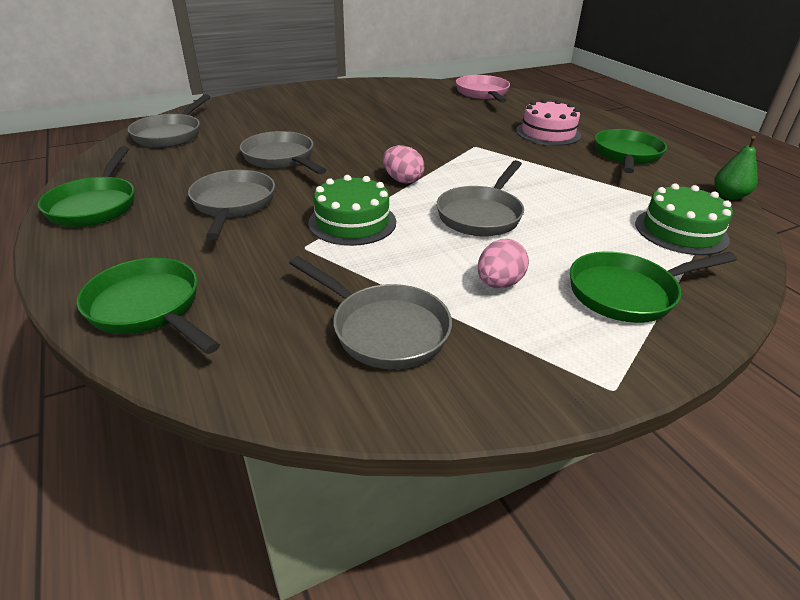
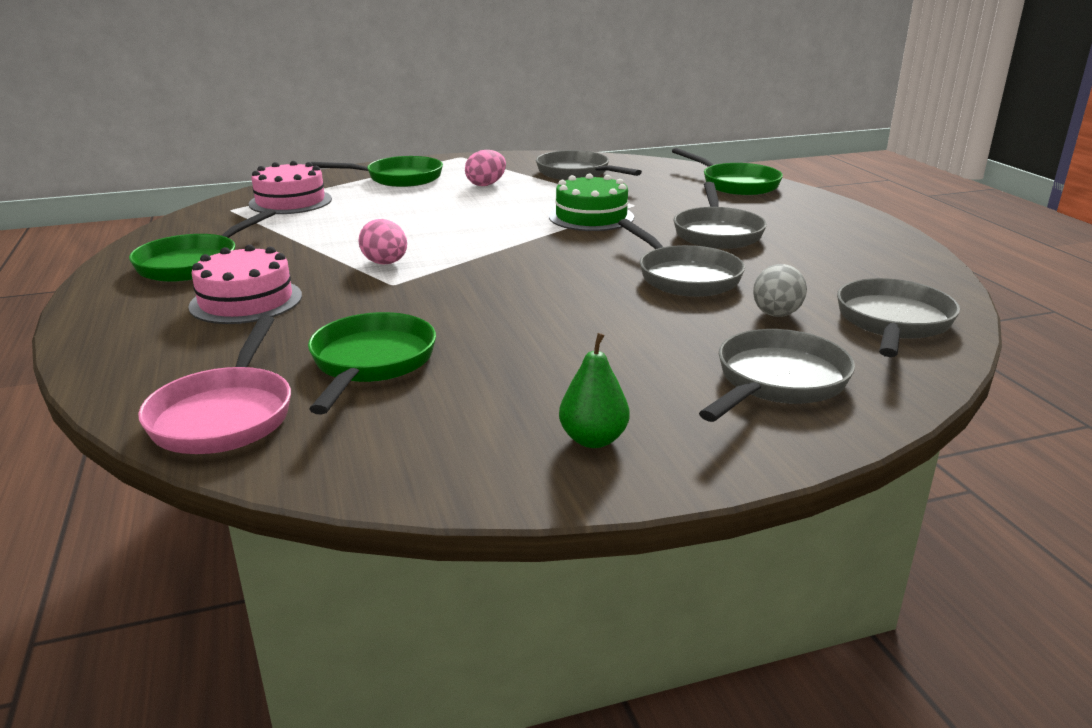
camera: 170 degrees left, 10 degrees down
green pan [38,146,135,227] -> green pan moved to [308,312,436,414]
pink egg [383,145,424,184] -> pink egg moved to [359,219,407,264]
grey pan [437,160,524,237] -> grey pan moved to [699,329,855,422]
green cake [635,184,733,255] -> pink cake [248,161,332,214]
green pear [714,136,758,200] -> green pear moved to [559,333,630,448]
none -> grey egg [753,264,807,317]

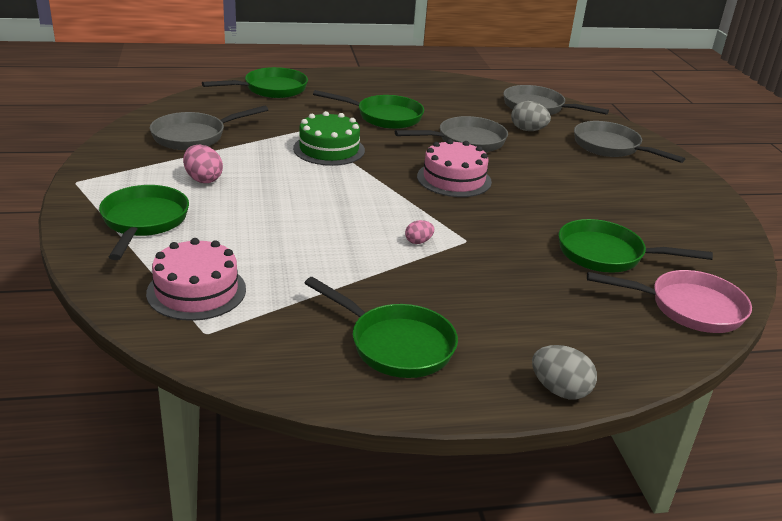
camera: 85 degrees left, 5 degrees up
pink cake [188,244,302,324] -> pink cake moved to [417,139,492,197]
pink egg [359,219,407,264] -> pink egg [405,220,434,244], size x0.59
green pear [559,333,630,448] -> none
grey pan [674,182,767,249] -> green pan [313,90,424,129]
none -> grey egg [532,345,597,399]

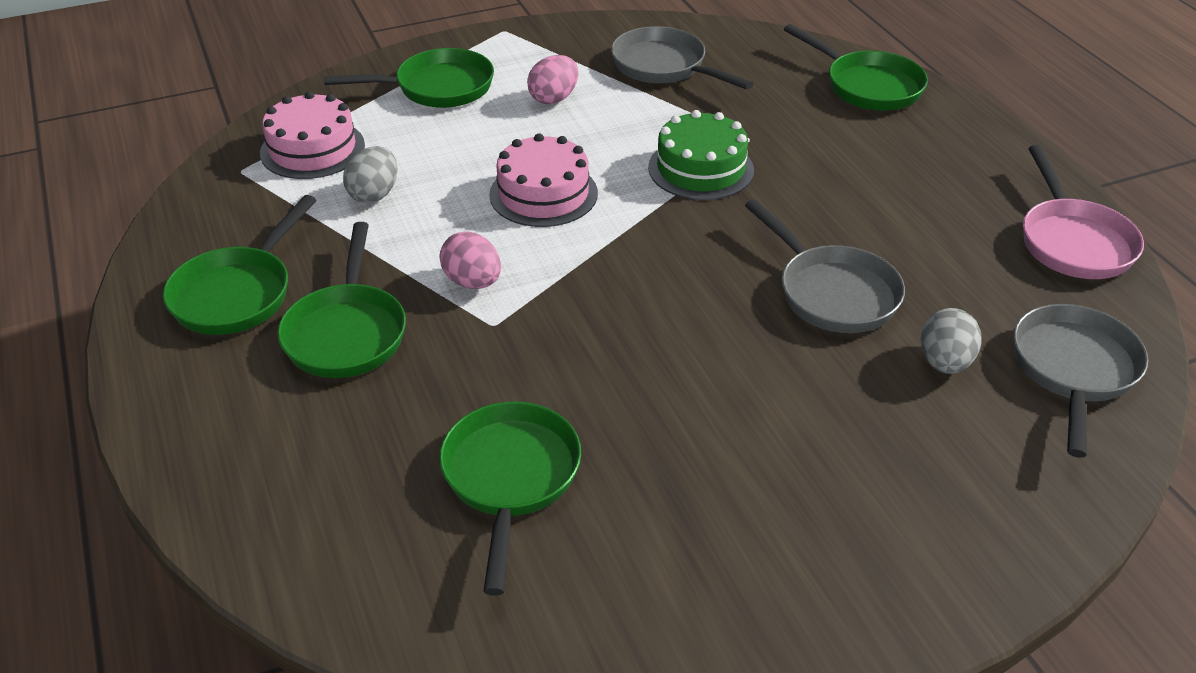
camera: 80 degrees right, 10 degrees up
green pan [313,90,424,129] -> green pan moved to [277,222,406,378]
pink egg [405,220,434,244] -> pink egg [439,232,501,289], size x1.68
pink cake [417,139,492,197] -> pink cake moved to [489,133,598,227]
grey egg [532,345,597,399] -> grey egg moved to [343,146,397,203]
grey pan [574,121,685,163] -> none
pink pan [587,270,752,333] -> pink pan moved to [1023,145,1144,279]

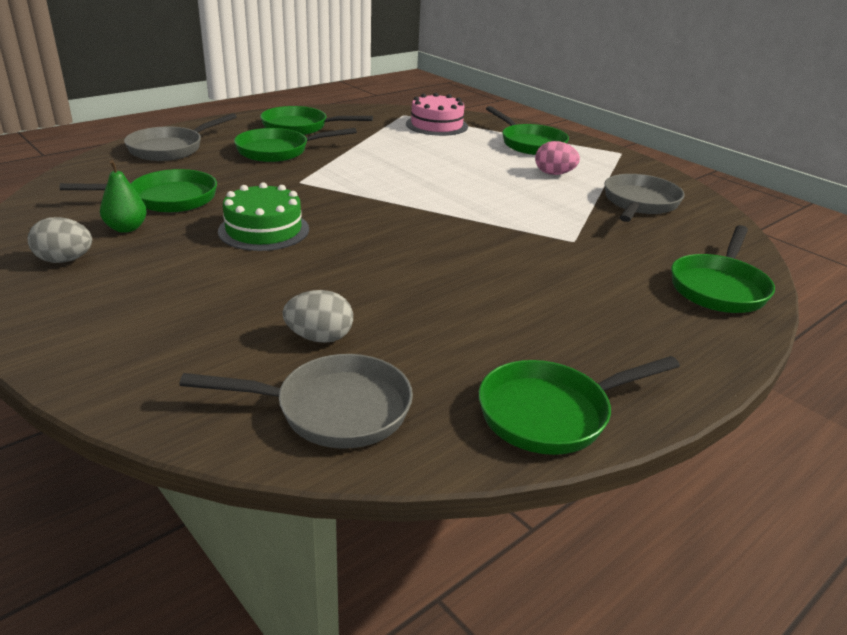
camera: 70 degrees right, 10 degrees down
grey egg [343,146,397,203] -> grey egg moved to [28,217,92,263]
pink egg [439,232,501,289] -> none
pink cake [489,133,598,227] -> none
green cake [648,110,754,200] -> green cake moved to [218,182,309,251]
grey pan [745,199,905,333] -> grey pan moved to [124,113,237,161]
pink pan [1023,145,1144,279] -> green pan [479,356,680,455]
none -> green pear [100,160,147,233]

